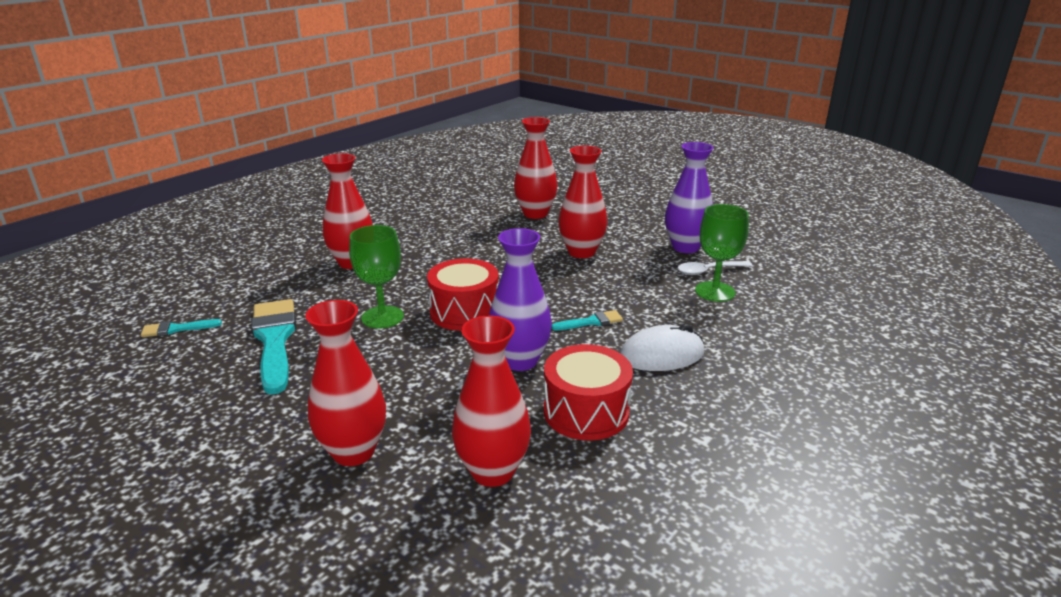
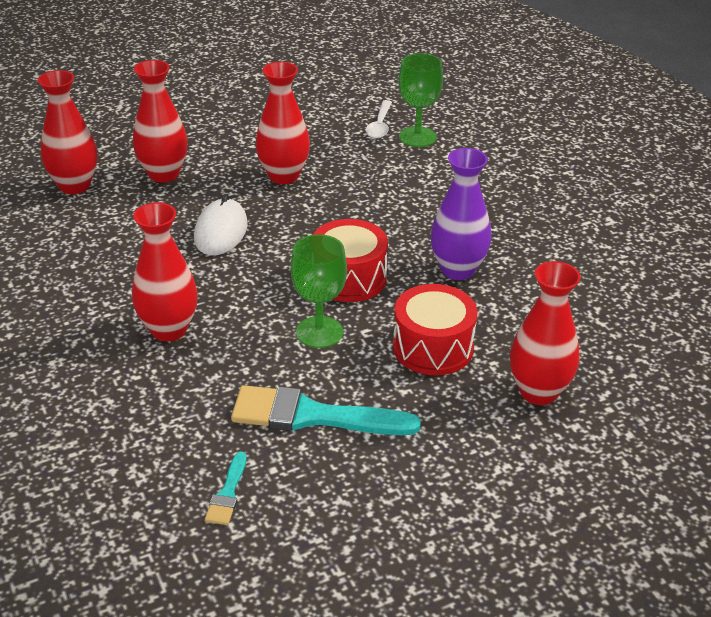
camera: 65 degrees left, 10 degrees up
red vase [452,315,531,487] -> red vase moved to [38,70,97,194]
red drum [544,344,633,441] -> red drum moved to [393,284,477,375]
turquoise brush [551,310,623,331] -> none
white mouse [620,324,705,371] -> white mouse moved to [194,194,248,255]
purple vase [665,142,714,253] -> none

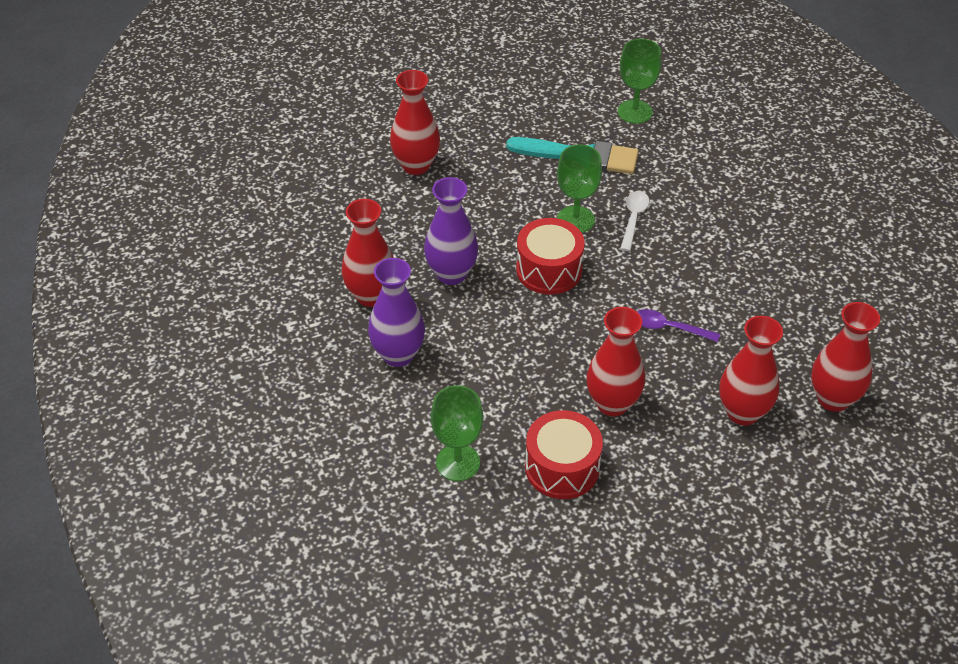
camera: 175 degrees left, 10 degrees up
red vase [132,202,198,341] -> red vase moved to [341,199,394,307]
white mouse [194,194,248,255] -> purple spoon [637,309,720,342]
turquoise brush [205,451,246,525] -> green goblet [618,39,662,124]
white spoon [366,100,392,139] -> white spoon moved to [620,191,649,251]
red drum [393,284,477,375] -> red drum moved to [525,410,603,499]
none -> purple vase [368,258,425,367]

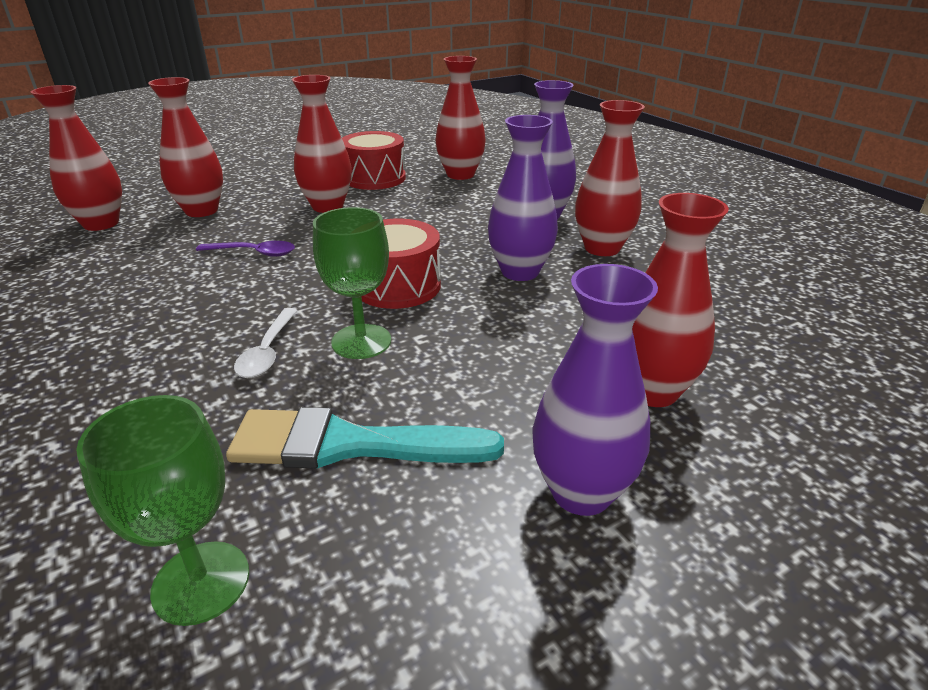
camera: 170 degrees right, 15 degrees down
green goblet [431,385,483,481] -> red vase [436,56,486,180]
none -> purple vase [532,264,658,516]

